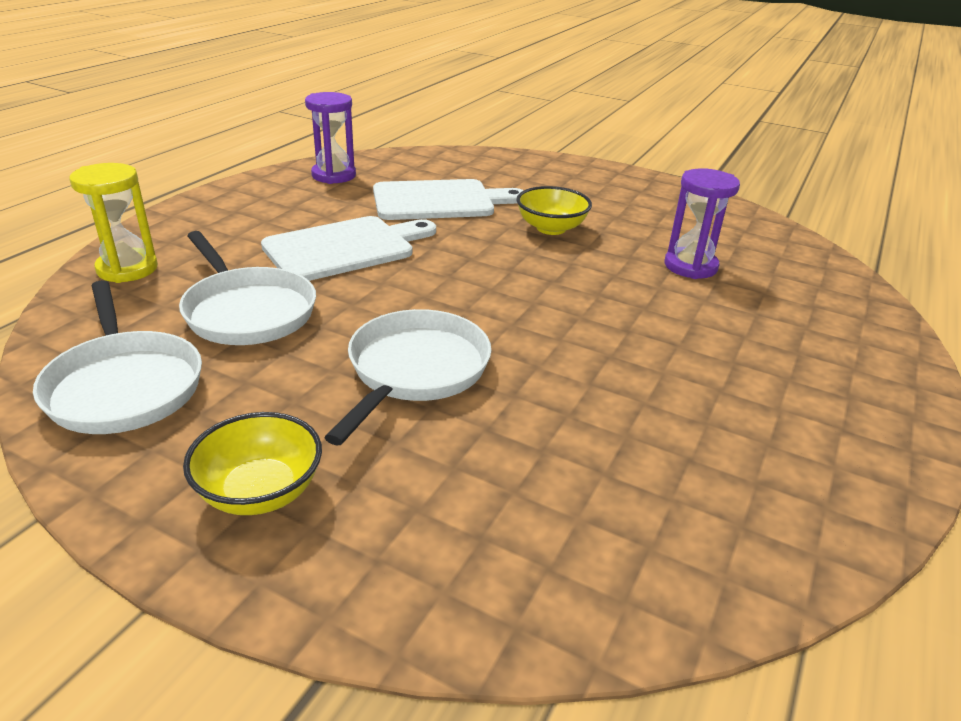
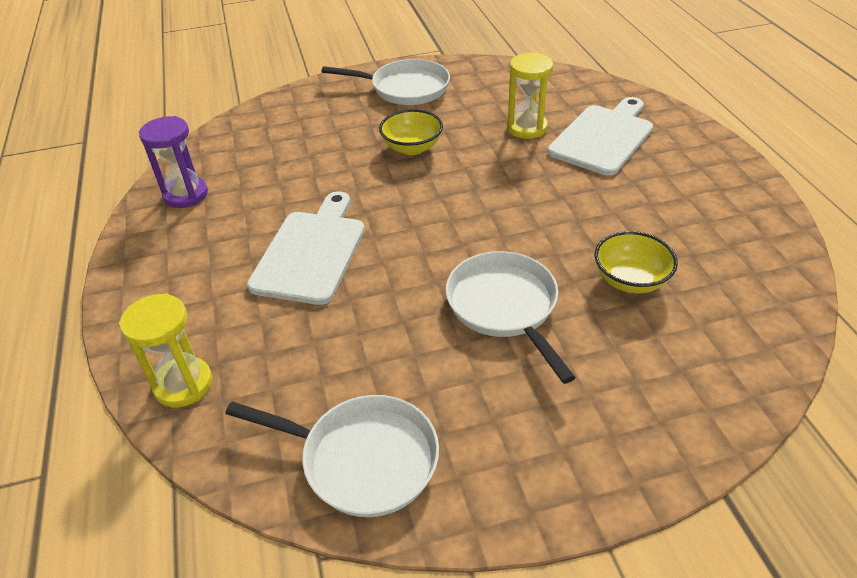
camera: 40 degrees left, 10 degrees up
white pan [179,231,316,345] -> white pan moved to [322,59,450,105]
yellow bowl [183,412,322,515] -> yellow bowl moved to [595,231,678,293]
white cutting board [373,179,524,220] -> white cutting board moved to [548,97,653,176]
purple hourglass [665,168,740,279] -> yellow hourglass [507,53,554,139]

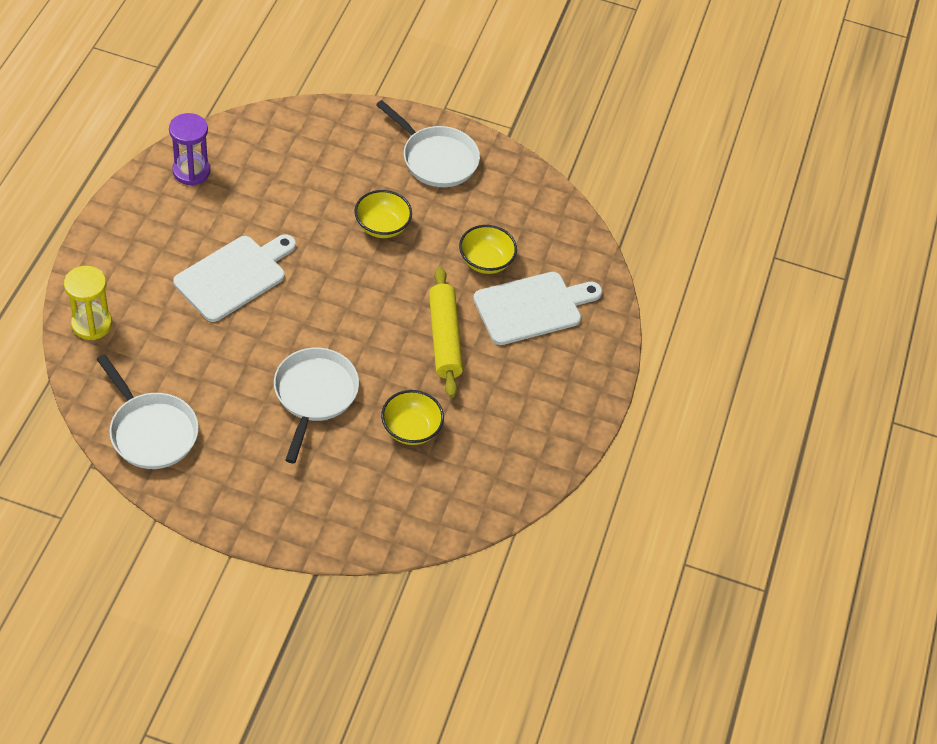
camera: 25 degrees right, 10 degrees up
yellow hourglass [507,53,554,139] -> yellow bowl [459,225,517,274]
none -> yellow rolling pin [429,267,463,398]

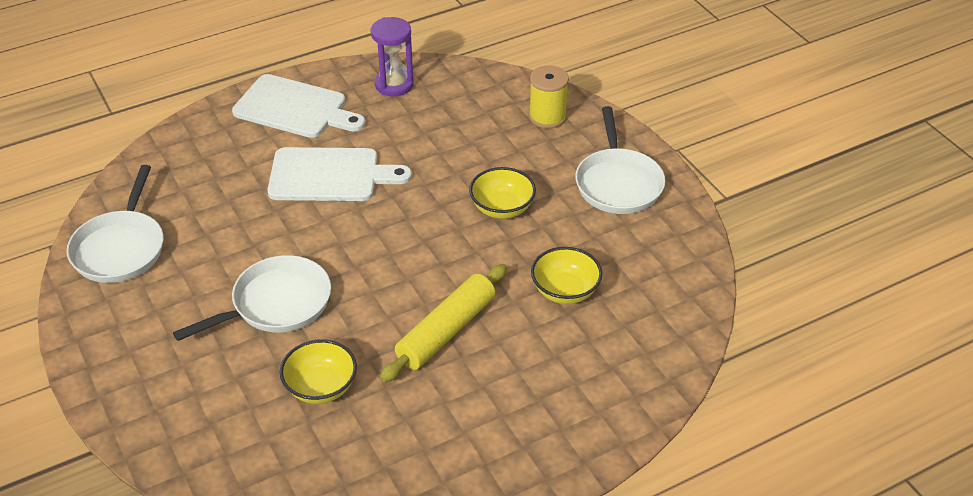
camera: 50 degrees right, 10 degrees down
yellow hourglass [64,266,112,340] -> none
white cutting board [473,272,602,345] -> white cutting board moved to [232,74,366,138]
none -> yellow spool [529,65,569,129]

